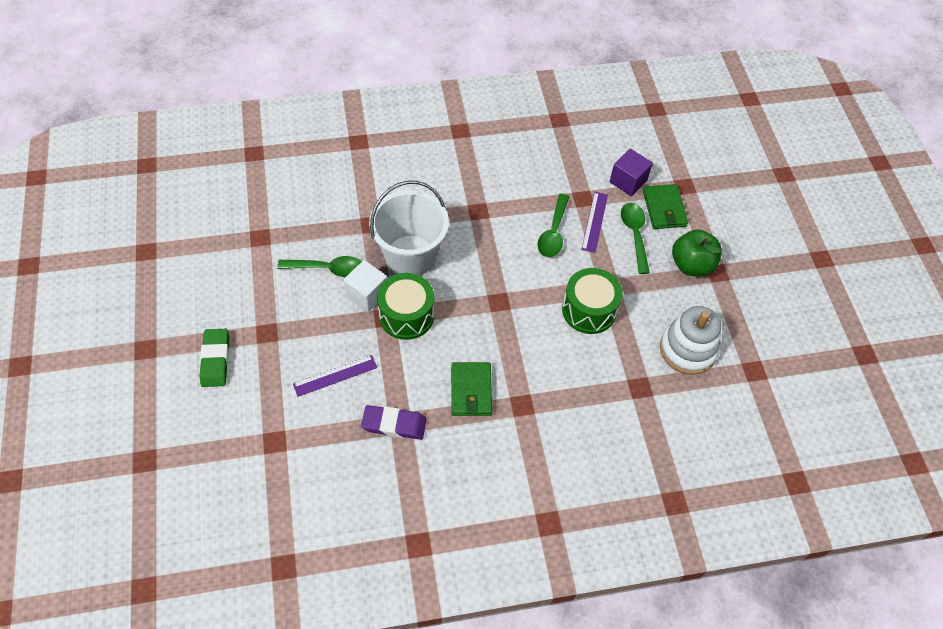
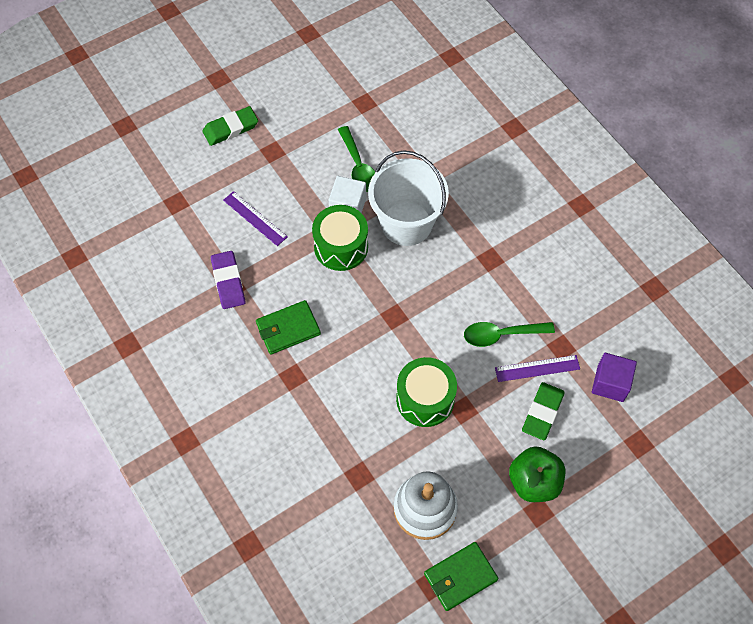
camera: 70 degrees right, 5 degrees up
green spoon [621,203,650,274] -> green eraser [522,382,565,440]
green wallet [643,184,688,229] -> green wallet moved to [424,542,498,611]

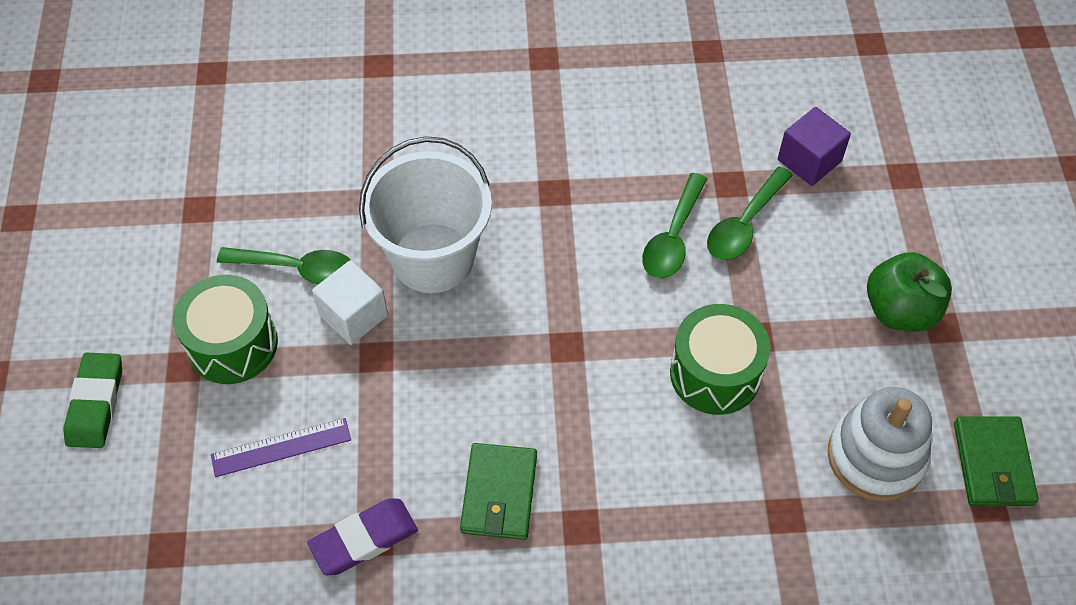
camera: 60 degrees left, 5 degrees down
purple eraser [211,251,245,309] -> purple eraser turned 45 degrees counterclockwise [307,499,418,575]
green drum [312,205,368,271] -> green drum moved to [173,275,278,384]
purple ruler [495,355,580,382] -> green spoon [707,166,793,260]
green eraser [522,382,565,440] -> none

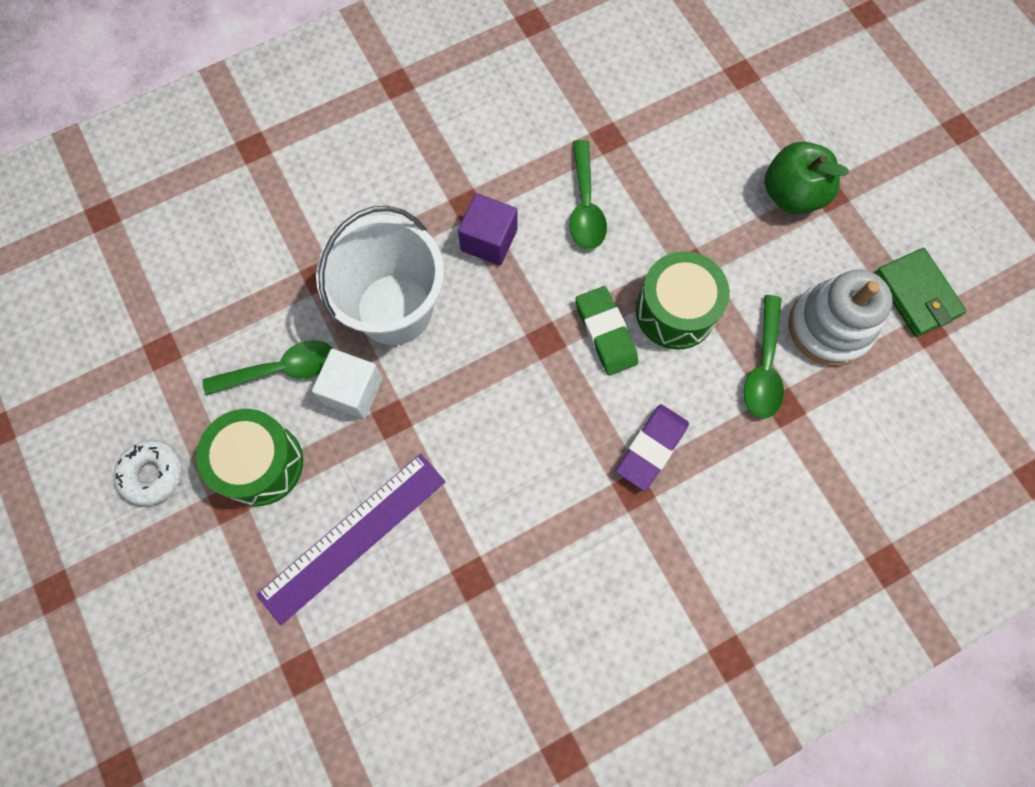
camera: 25 degrees left, 15 degrees up
green eraser [63,353,122,448] -> green eraser moved to [575,286,638,376]
purple ruler [211,418,351,477] -> purple ruler [256,454,446,626], size x1.66
purple eraser [307,499,418,575] -> purple eraser moved to [616,404,689,491]
green wallet [460,443,537,540] -> none
green spoon [707,166,793,260] -> green spoon moved to [744,295,784,418]
purple cube [778,107,851,186] -> purple cube moved to [458,193,517,266]
none -> white donut [114,440,183,506]

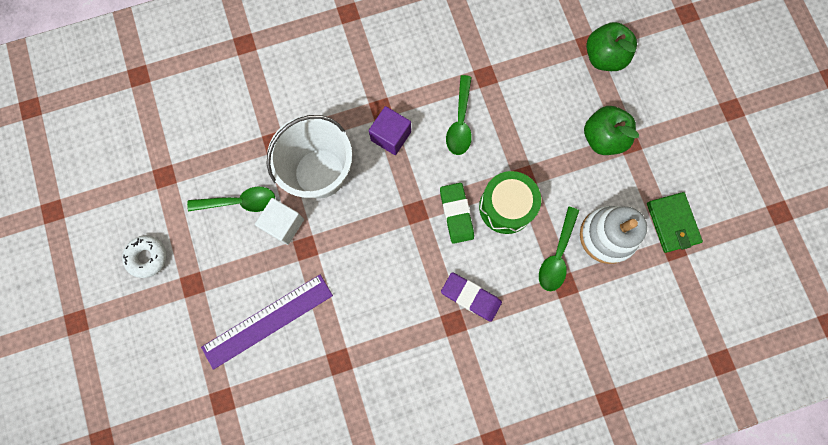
camera: 10 degrees right, 5 degrees up
green drum [196,409,303,506] -> none
purple eraser [616,404,689,491] -> purple eraser turned 75 degrees clockwise [441,272,502,322]
none -> green apple [586,22,637,71]

